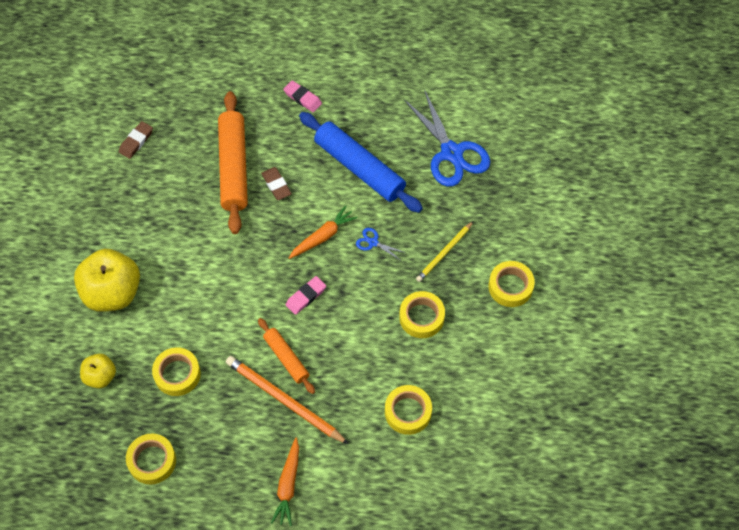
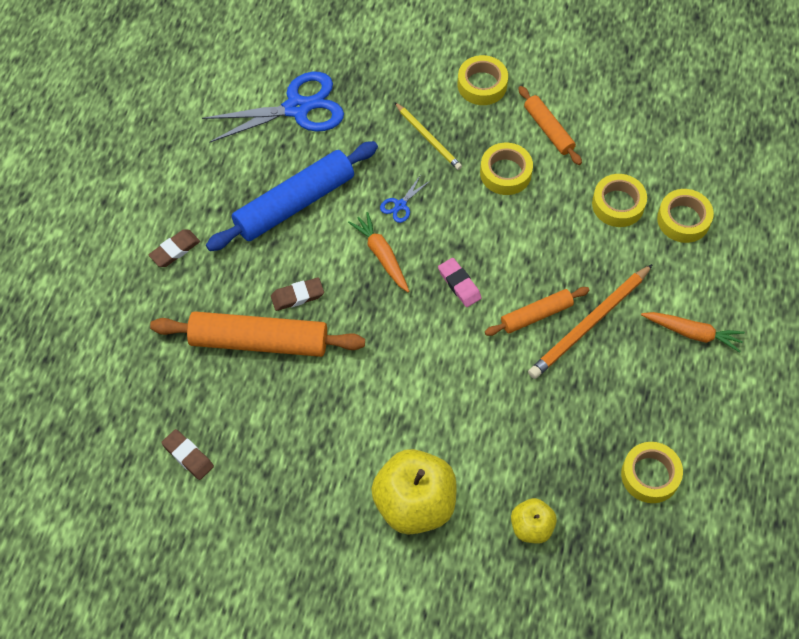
camera: 80 degrees left, 0 degrees up
yellow tape [152,348,201,396] -> yellow tape moved to [657,189,714,243]
pink eraser [283,80,322,112] -> brown eraser [149,229,200,267]
none -> orange rolling pin [518,86,582,165]

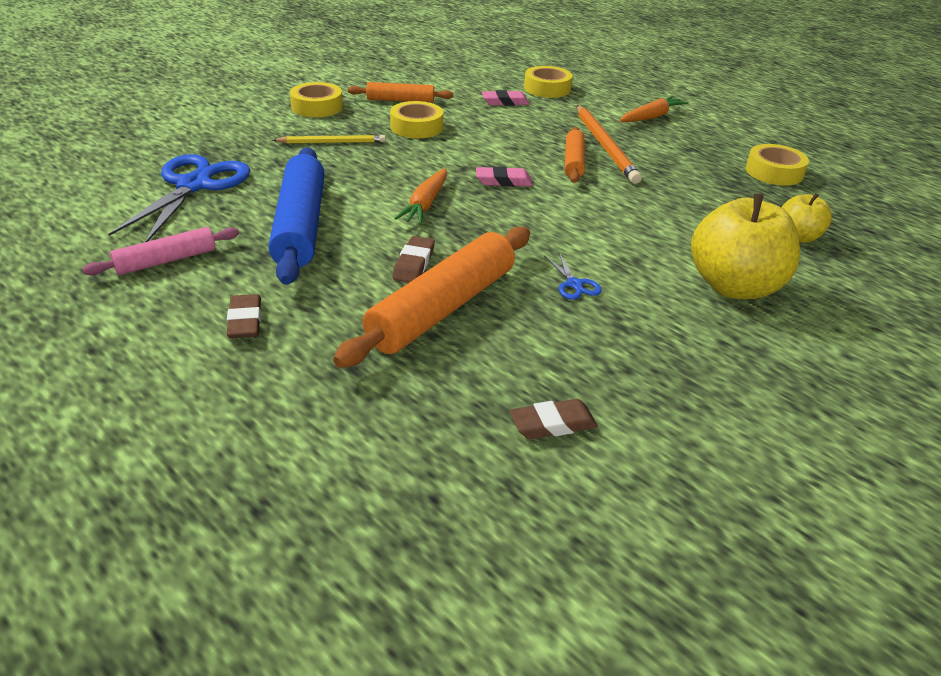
camera: 60 degrees left, 25 degrees down
orange carrot [348,212,409,292] -> orange carrot turned 75 degrees counterclockwise [394,168,447,224]
blue scissors [380,176,430,223] -> blue scissors moved to [544,253,602,300]
yellow tape [592,174,647,227] -> pink eraser [482,90,529,106]
none -> pink rolling pin [82,227,239,275]

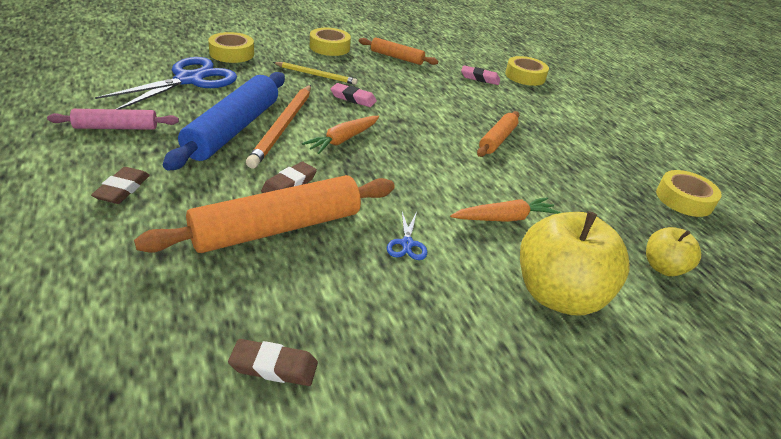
camera: 20 degrees right, 0 degrees up
yellow tape [390,101,443,138] -> yellow tape moved to [208,32,254,63]
pink eraser [476,166,532,187] -> pink eraser moved to [330,83,377,107]
orange pencil [577,105,642,184] -> orange pencil moved to [246,85,311,168]
orange carrot [620,96,689,122] -> orange carrot moved to [450,197,560,222]

